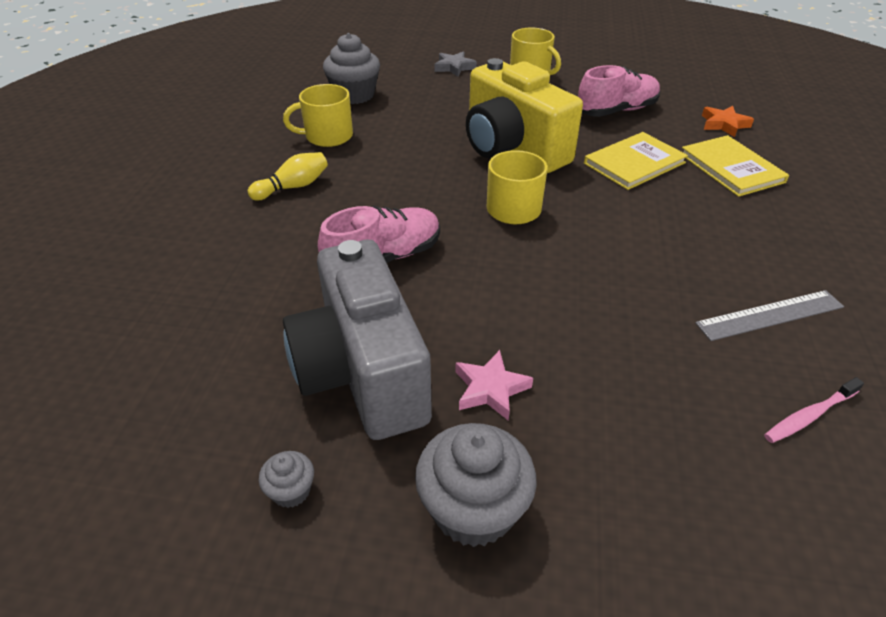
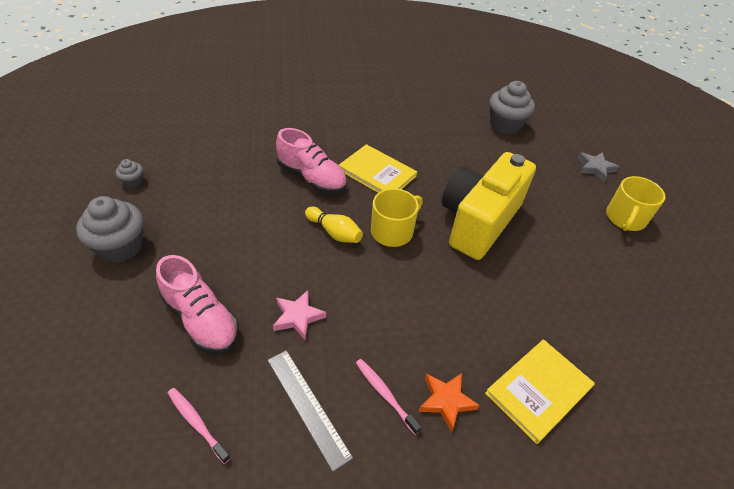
camera: 70 degrees right, 5 degrees up
yellow bowling pin [248,152,328,201] -> yellow bowling pin moved to [305,206,363,243]
yellow mug [283,84,353,147] -> none
grey camera [283,240,432,440] -> none
pink star [455,350,533,421] -> pink star moved to [273,290,326,340]
pink shoe [578,65,660,117] -> pink shoe moved to [156,255,239,354]
yellow book [584,132,688,190] -> yellow book moved to [338,144,417,193]
orange star [702,106,754,137] -> orange star moved to [418,373,480,432]
none -> pink toothbrush [356,359,422,435]

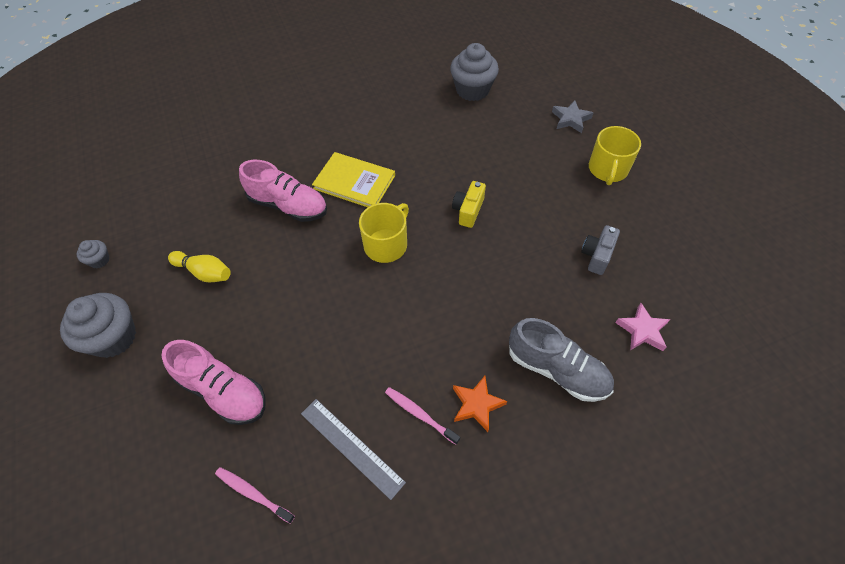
camera: 10 degrees left, 10 degrees up
pink star [273,290,326,340] -> pink star moved to [615,303,670,351]
yellow bowling pin [305,206,363,243] -> yellow bowling pin moved to [168,251,231,283]
yellow camera [442,152,536,260] -> yellow camera [452,181,486,228], size x0.41
yellow book [485,339,595,444] -> grey shoe [509,318,614,402]
none -> grey camera [581,225,620,275]

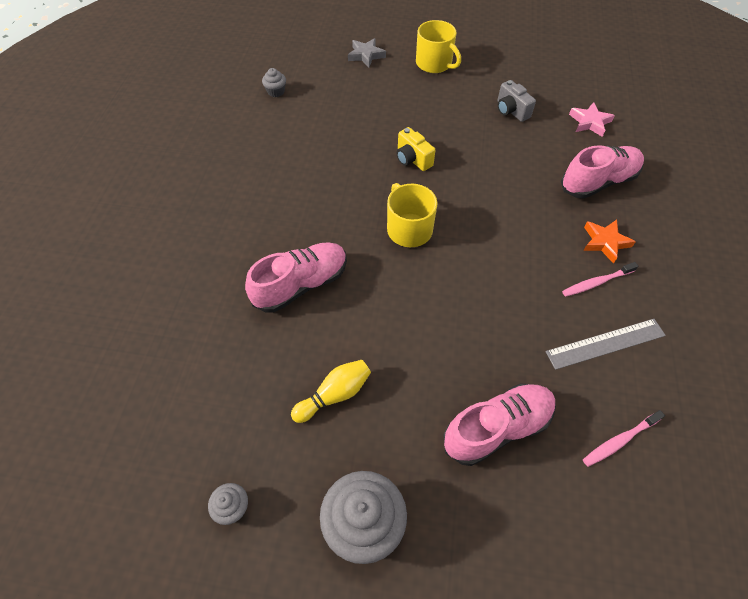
camera: 60 degrees left, 0 degrees up
yellow book [312,152,395,207] -> none
grey cupcake [450,43,499,101] -> grey cupcake [262,68,286,97], size x0.48
grey shoe [509,318,614,402] -> pink shoe [561,145,644,199]

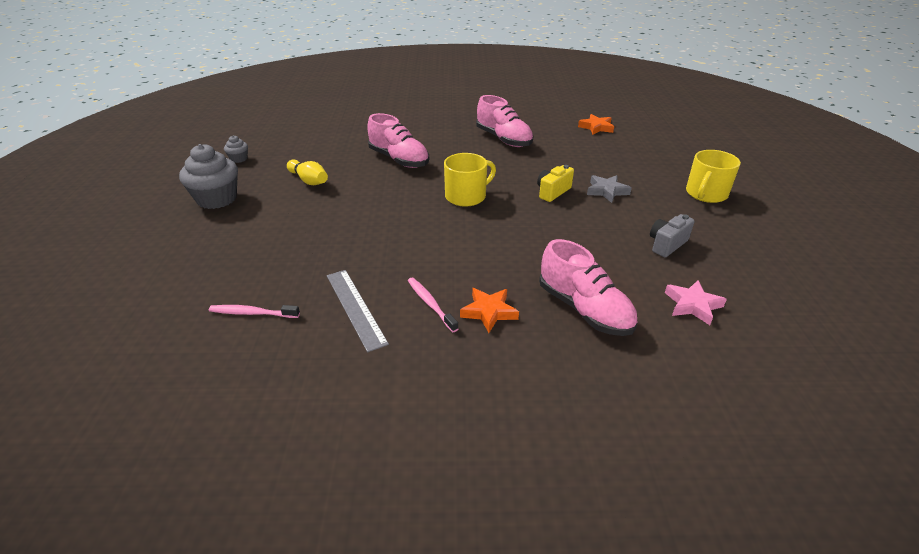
camera: 80 degrees right, 20 degrees down
grey cupcake [262,68,286,97] -> orange star [578,114,614,135]
grey star [348,38,386,68] -> grey star moved to [587,175,632,203]
pink shoe [443,383,556,466] -> pink shoe moved to [476,95,534,147]
pink toothbrush [583,410,665,467] -> pink toothbrush turned 45 degrees counterclockwise [209,305,300,318]

